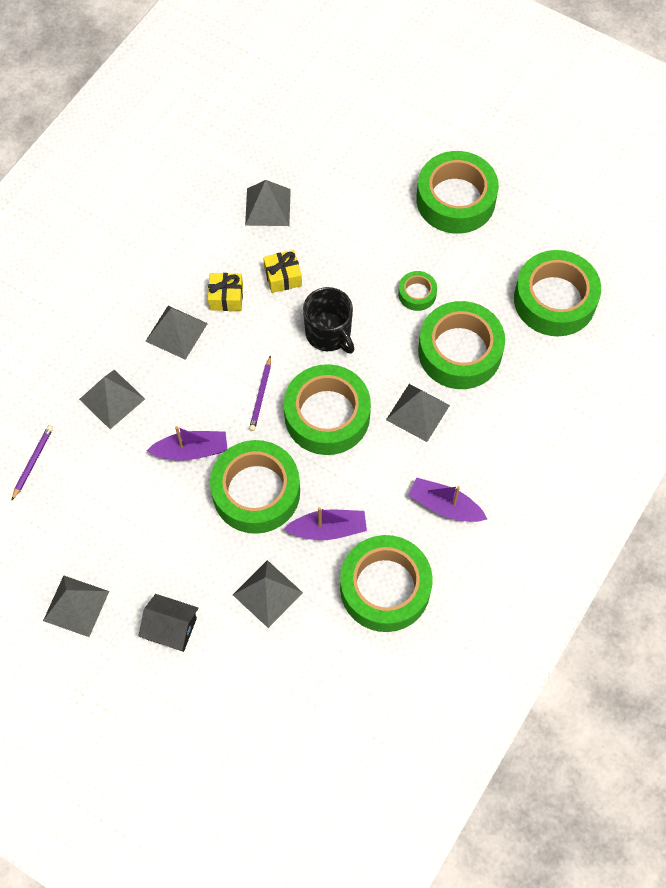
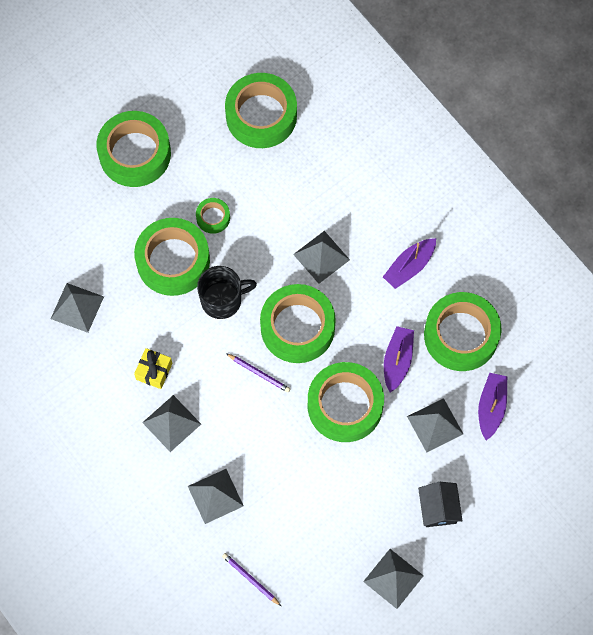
camera: 70 degrees left, 5 degrees up
black house [138,594,199,652] -> black house turned 45 degrees counterclockwise [418,482,463,527]
purple boat [147,426,227,460] -> purple boat moved to [478,373,507,440]
yellow gift [263,250,302,293] -> none
green tape [418,301,505,389] -> green tape moved to [134,218,210,296]

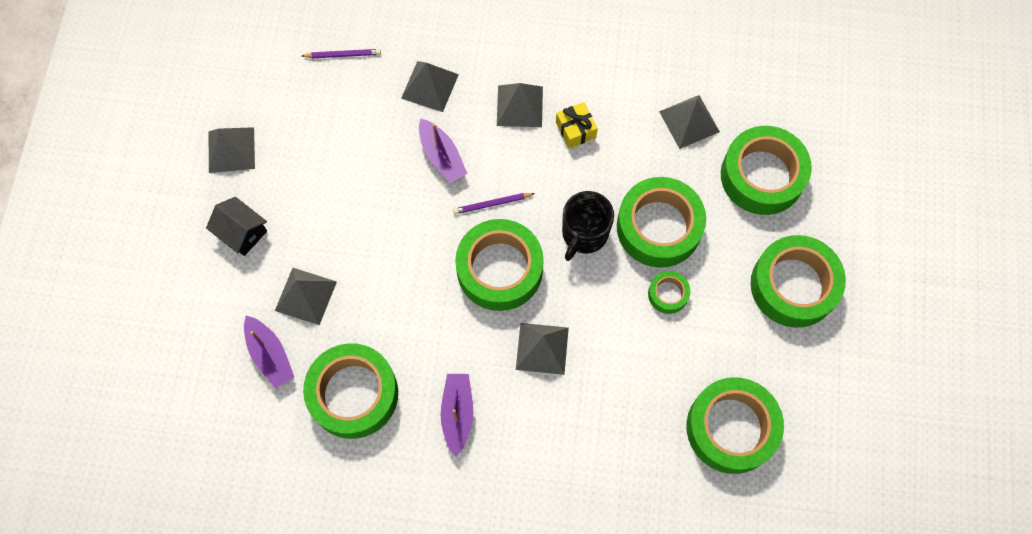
camera: 135 degrees right, 0 degrees up
green tape [308,362,384,442] -> green tape moved to [721,126,812,215]
purple boat [384,326,414,393] -> purple boat moved to [419,118,467,183]

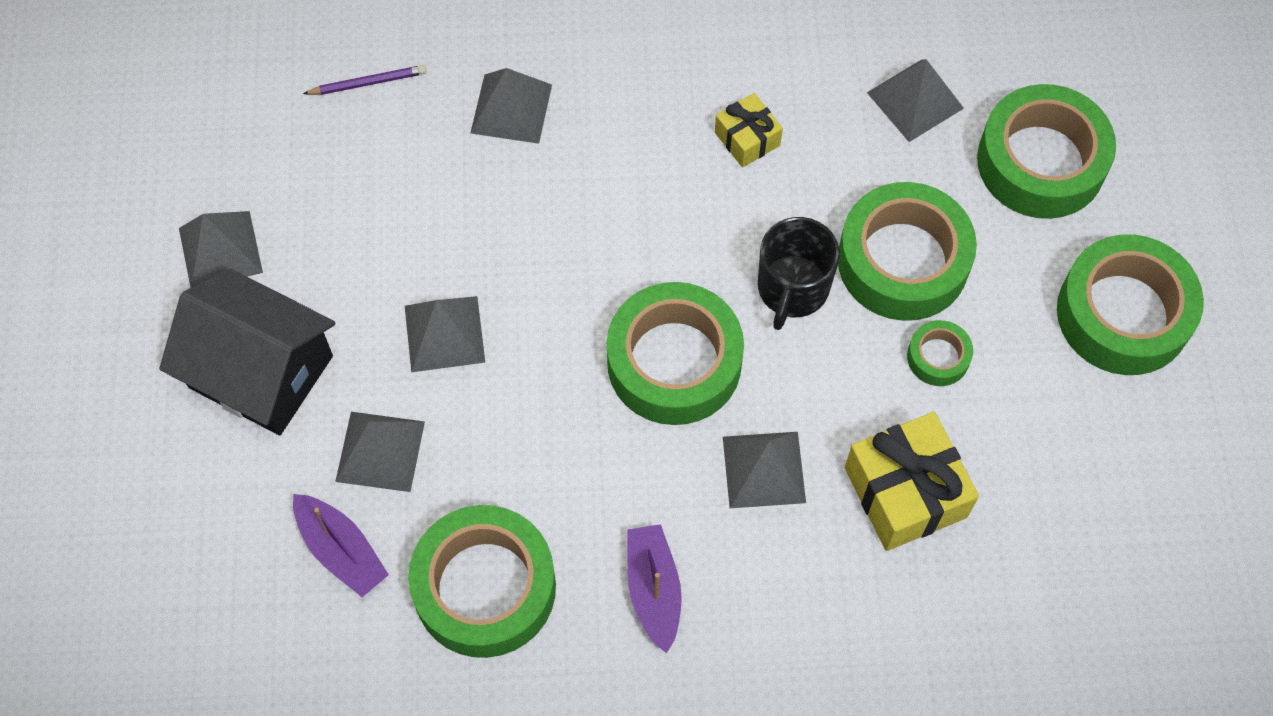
camera: 10 degrees left, 5 degrees down
black house [206,197,267,256] -> black house [159,269,335,435], size x1.82
purple boat [419,118,467,183] -> none
purple pencil [453,193,535,214] -> none
grey pyramid [497,83,543,127] -> grey pyramid moved to [405,296,485,372]
green tape [686,377,784,474] -> none
none -> yellow gift [844,412,979,551]

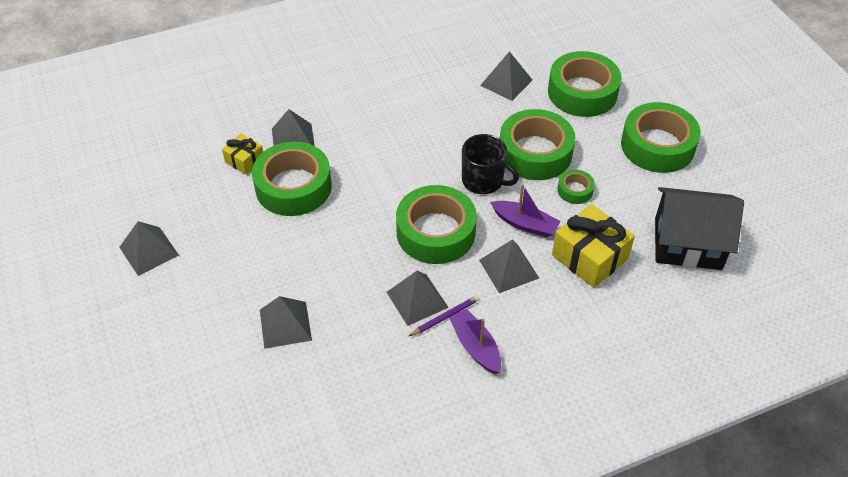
camera: 20 degrees left, 15 degrees down
black house [159,269,335,435] -> black house moved to [655,187,744,270]
purple boat [293,494,389,597] -> purple boat moved to [490,184,561,237]
purple pencil [303,65,426,95] -> purple pencil moved to [409,295,480,336]
grey pyramid [405,296,485,372] -> grey pyramid moved to [387,271,449,326]
green tape [408,505,556,658] -> green tape moved to [252,142,332,216]
yellow gift [715,93,783,168] -> yellow gift moved to [222,133,263,175]
black mug [758,217,840,330] -> black mug turned 60 degrees counterclockwise [462,134,519,194]

